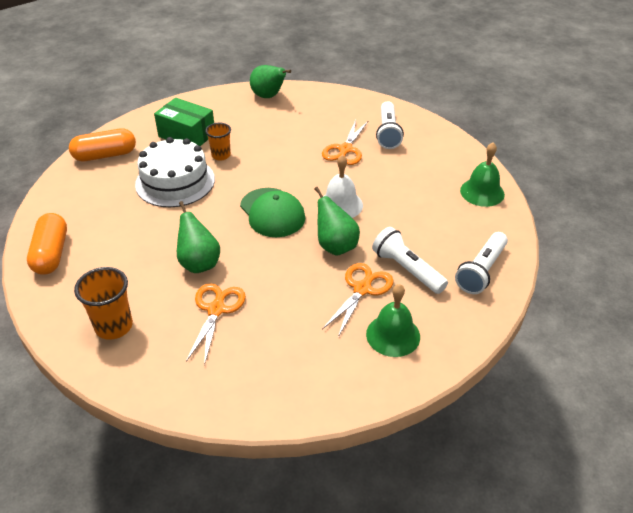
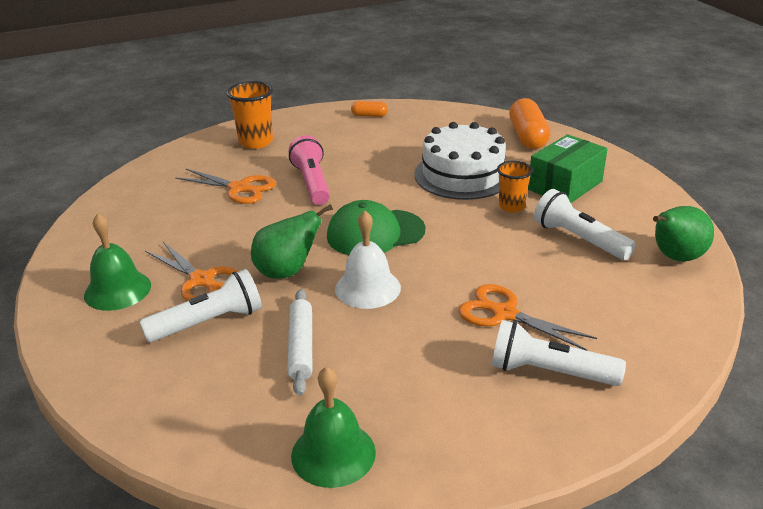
camera: 105 degrees right, 10 degrees down
orange capsule [27,213,67,275] -> orange capsule [351,101,388,117], size x0.51
green pear [177,201,220,273] -> pink flashlight [289,135,330,205]
white flashlight [455,232,508,294] -> white flashlight moved to [534,189,636,260]
none -> white rolling pin [287,289,312,396]

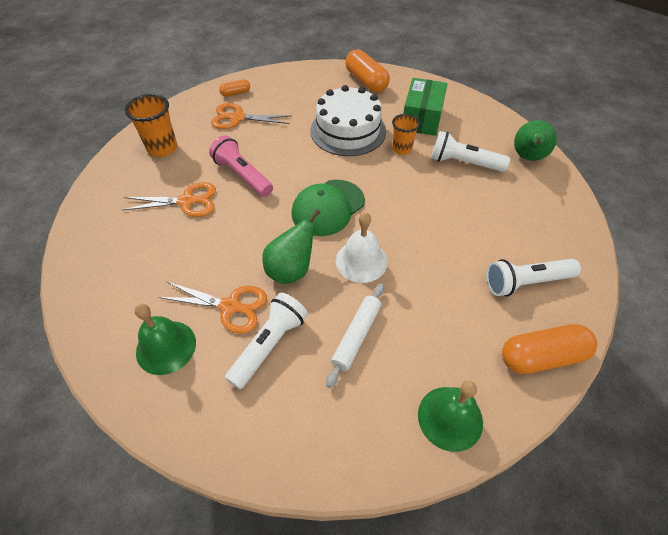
camera: 30 degrees left, 20 degrees up
white rolling pin [287,289,312,396] -> white rolling pin turned 60 degrees clockwise [326,283,384,388]
orange scissors [458,284,597,351] -> orange scissors moved to [211,103,291,129]
none -> orange capsule [502,324,597,374]

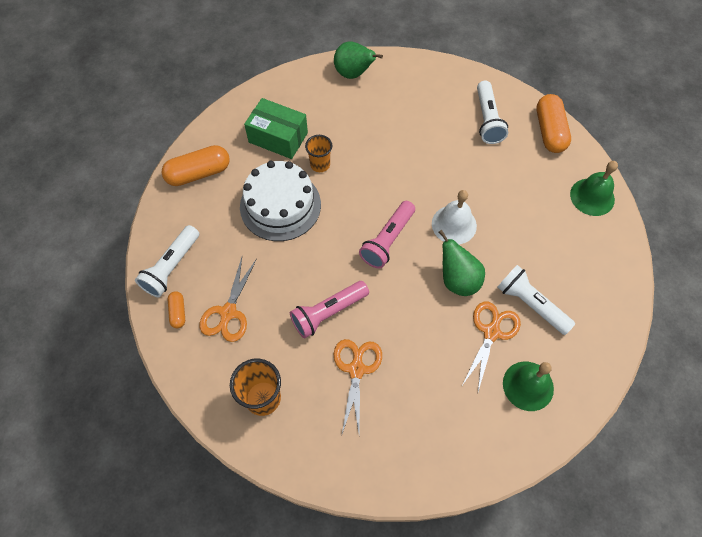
camera: 80 degrees left, 10 degrees up
green cap [291,180,365,236] -> pink flashlight [359,201,415,269]
white rolling pin [326,283,384,388] -> none
white flashlight [431,131,510,172] -> white flashlight moved to [135,225,199,297]

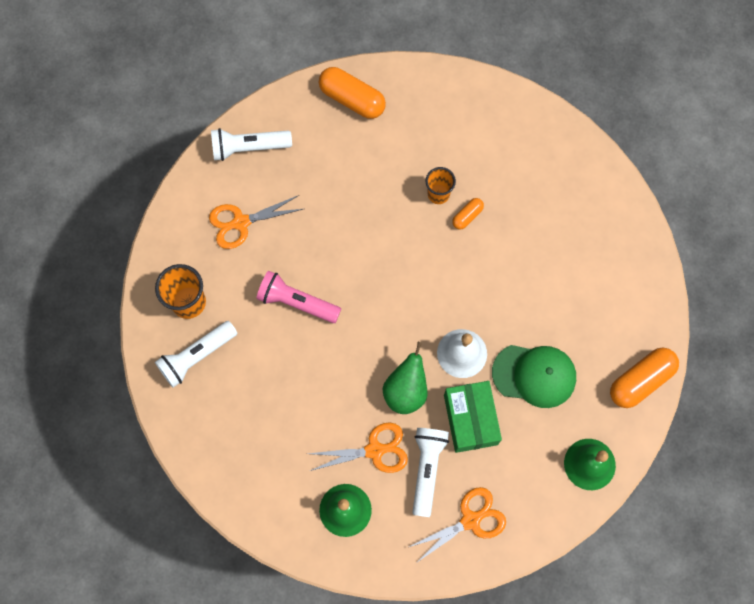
camera: 55 degrees right, 10 degrees up
orange capsule [168,291,185,328] -> orange capsule moved to [452,198,484,230]
white cake [240,161,321,241] -> none
green box [244,98,308,159] -> green box moved to [444,381,502,453]
green pear [334,41,383,79] -> none
orange scissors [334,339,382,433] -> orange scissors moved to [409,487,506,563]
pink flashlight [359,201,415,269] -> none
white flashlight [477,81,508,144] -> white flashlight moved to [155,321,237,387]
none -> green cap [492,345,576,408]

